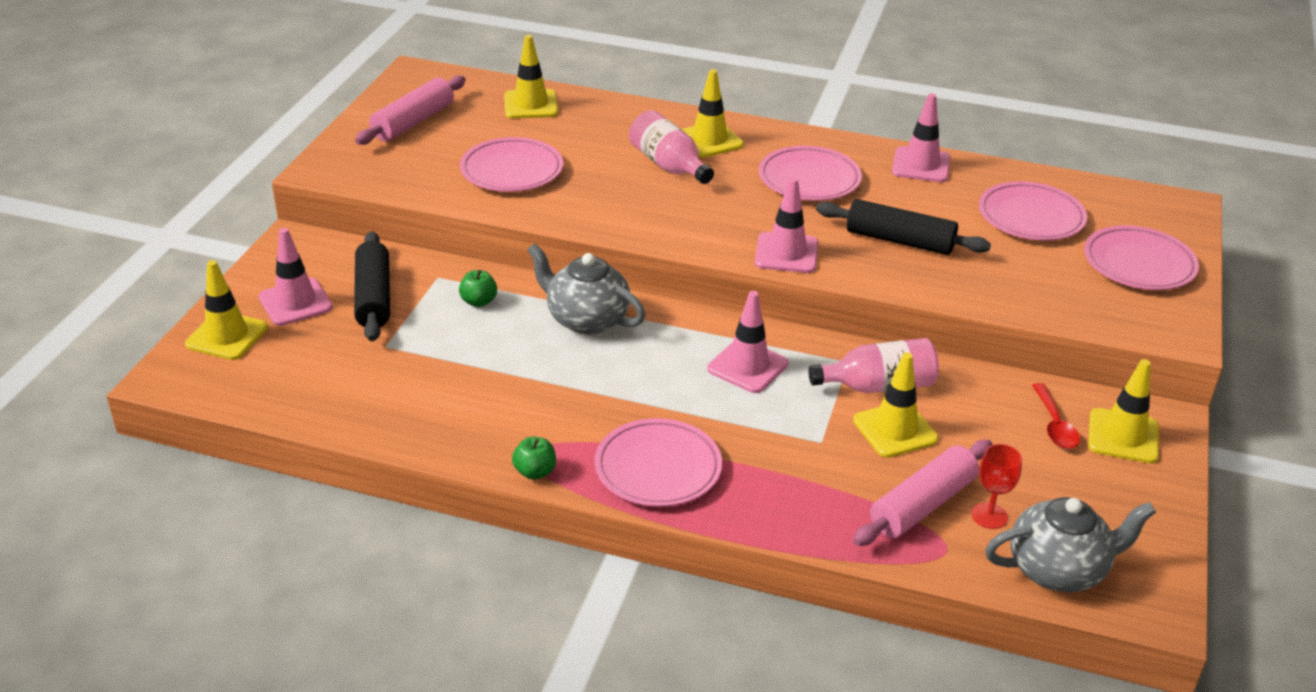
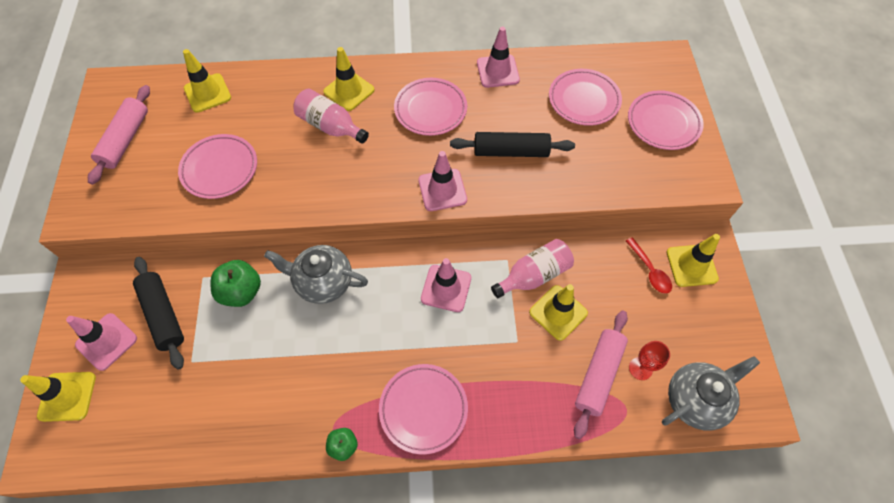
camera: 20 degrees left, 25 degrees up
green apple [459,270,497,307] -> green apple [211,260,261,307], size x1.70

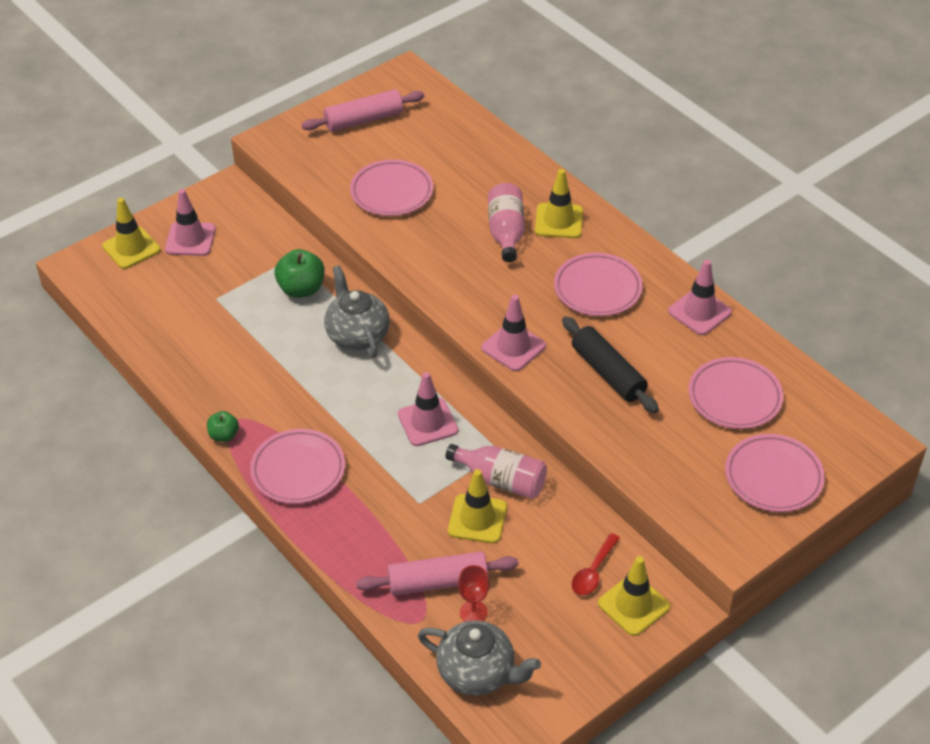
camera: 55 degrees right, 15 degrees down
black rolling pin [133,257,184,370] -> none
yellow traffic cone [183,49,231,113] -> none

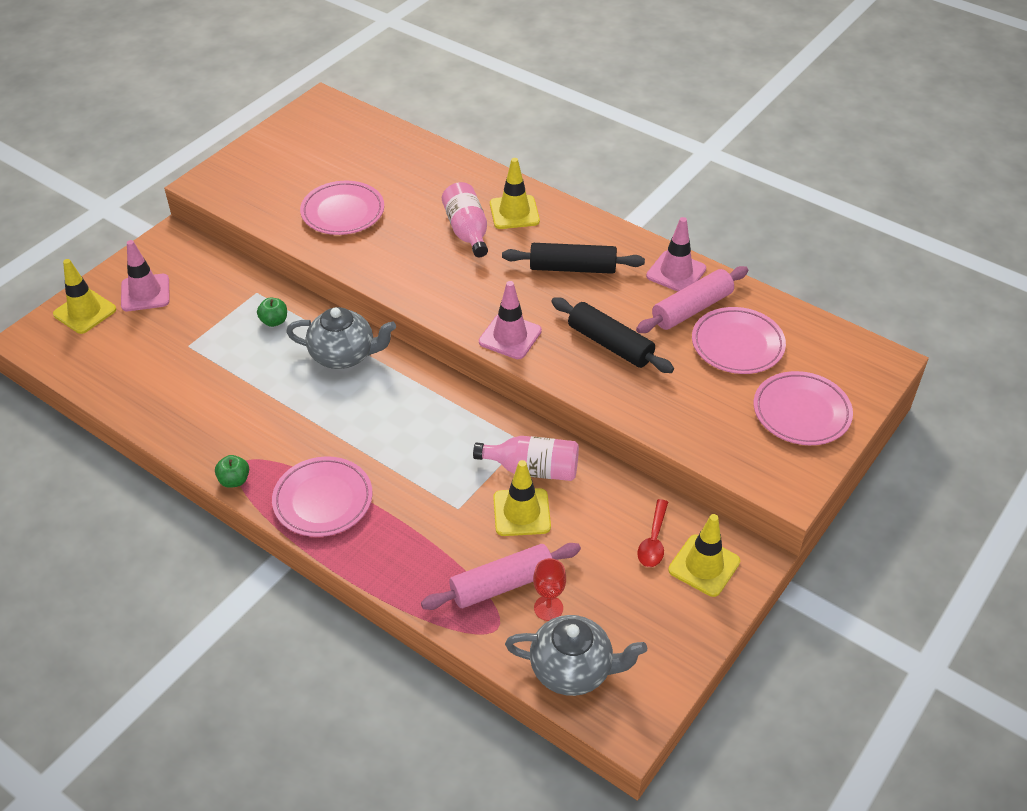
camera: 15 degrees left, 0 degrees up
green apple [275,249,325,298] -> green apple [257,298,287,327], size x0.59
pink rolling pin [302,89,424,132] -> pink rolling pin moved to [636,266,748,333]
grey teapot [324,265,390,358] -> grey teapot turned 135 degrees clockwise [286,307,396,369]
pink traffic cone [398,372,458,446] -> none
pink plate [554,253,643,316] -> black rolling pin [502,243,645,274]

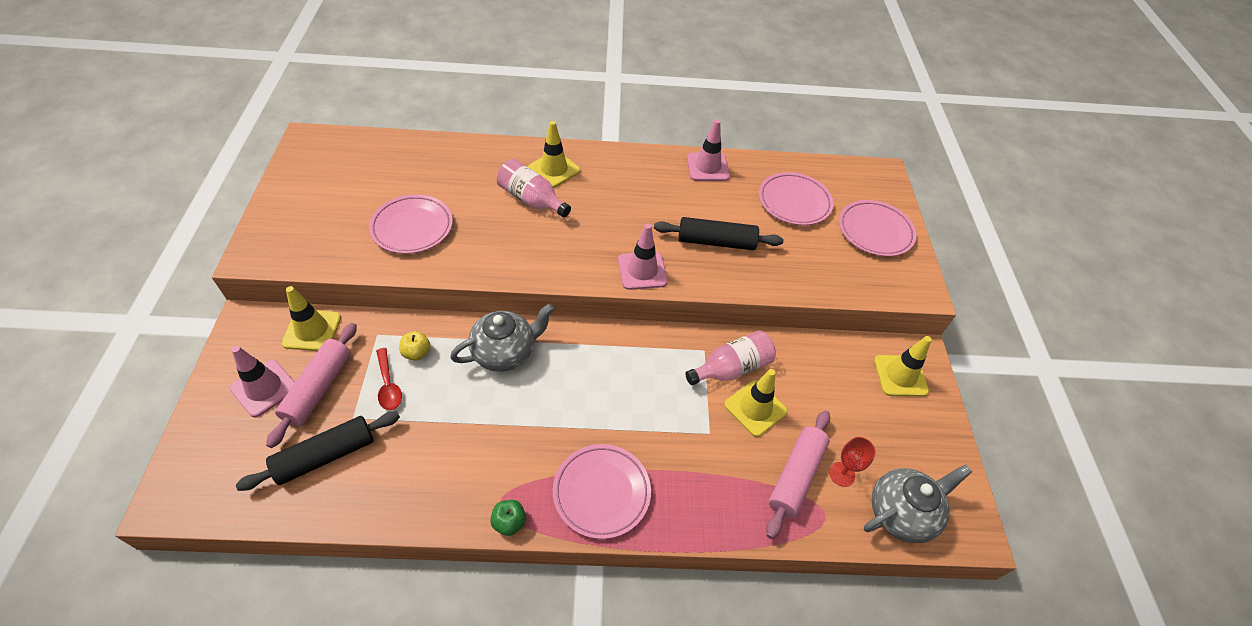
camera: 40 degrees left, 5 degrees up
yellow traffic cone [53,259,116,334] -> yellow traffic cone moved to [282,286,341,351]
green apple [257,298,287,327] -> yellow apple [399,331,431,361]
black rolling pin [502,243,645,274] -> black rolling pin moved to [236,412,400,491]
pink rolling pin [636,266,748,333] -> pink rolling pin moved to [266,323,357,448]
red spoon [637,499,668,567] -> red spoon moved to [376,348,402,410]

